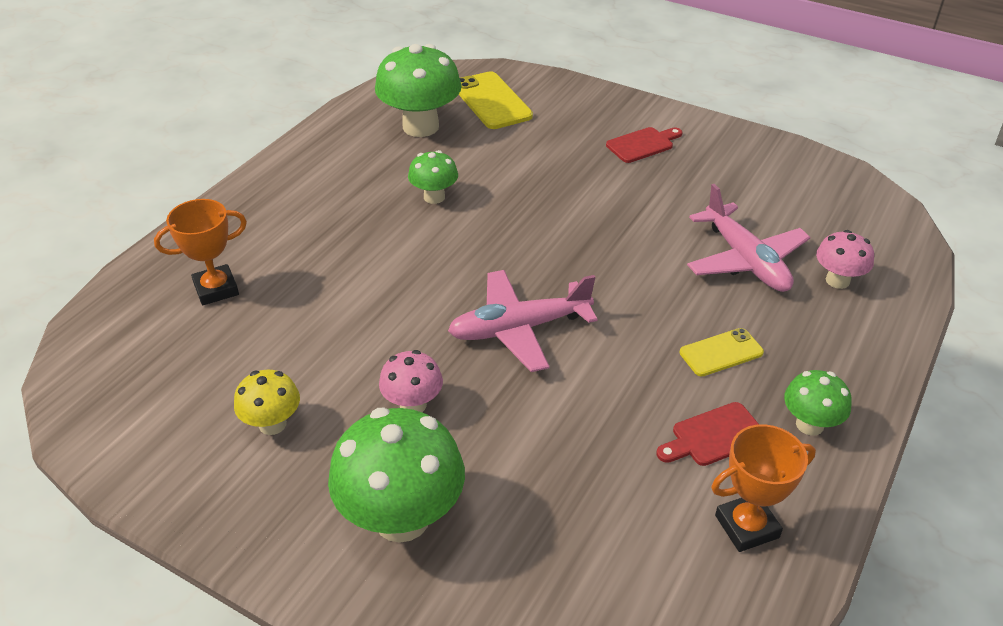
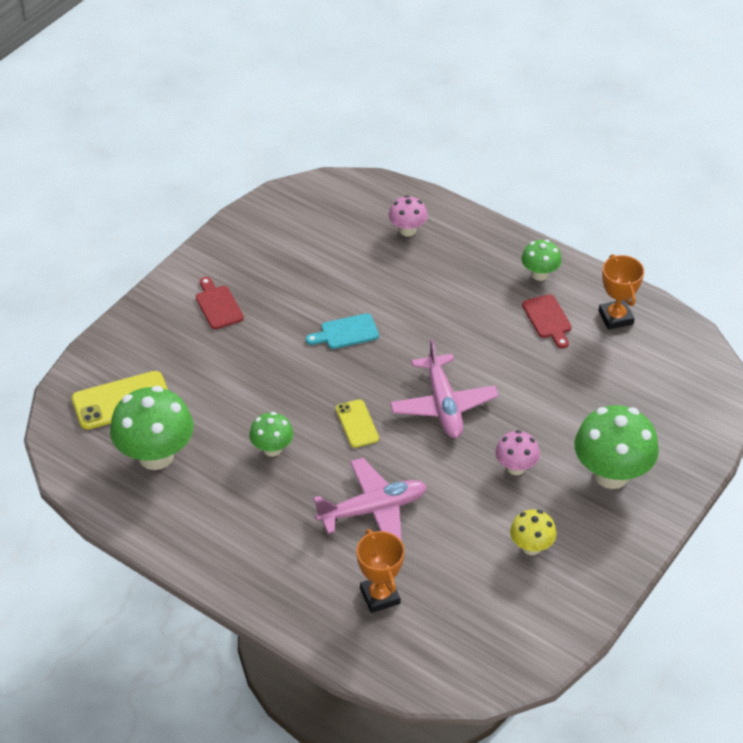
camera: 85 degrees left, 5 degrees up
yellow phone [679,328,764,376] -> yellow phone moved to [336,399,379,448]
pink plane [687,184,810,292] -> pink plane moved to [313,458,427,541]
none -> turquoise cutting board [306,313,379,349]

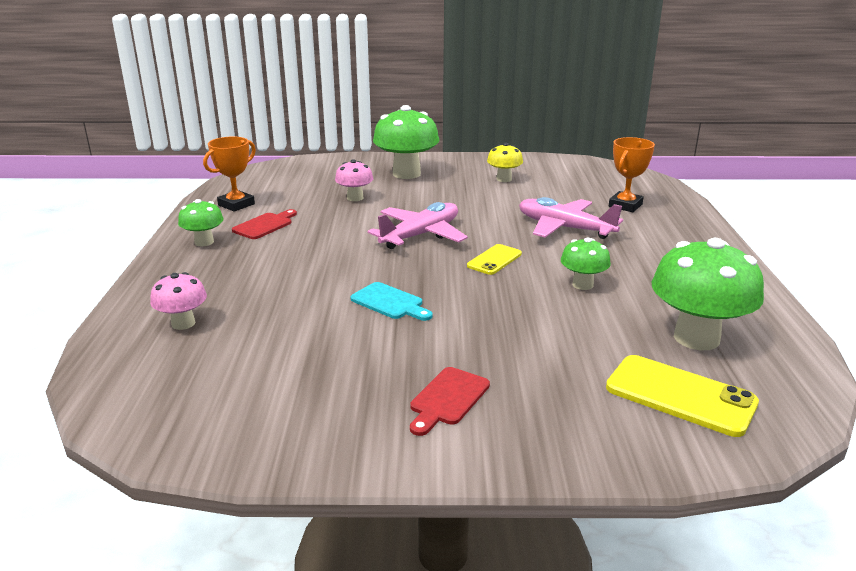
camera: 125 degrees left, 20 degrees down
pink mushroom [495,430,540,475] -> pink mushroom moved to [335,159,373,201]

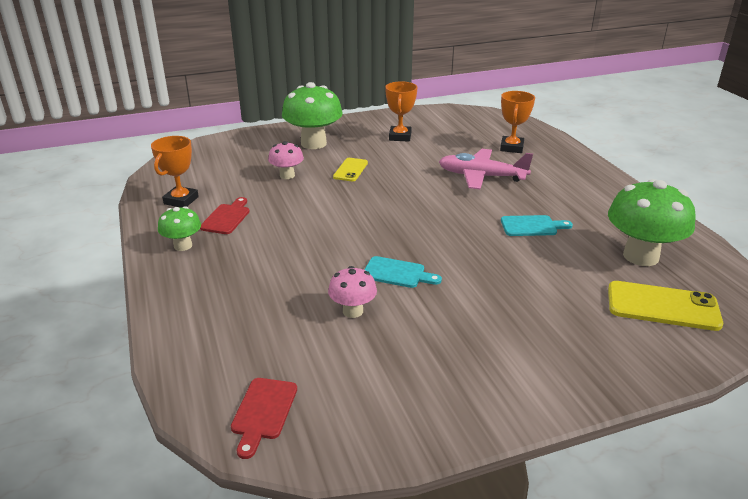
camera: 20 degrees left, 5 degrees up
pink mushroom [150,272,207,330] -> pink mushroom moved to [328,266,377,318]
pink plane [368,202,468,249] -> none
red cutting board [410,367,490,436] -> red cutting board moved to [231,378,297,459]
yellow phone [467,244,522,275] -> yellow phone moved to [333,158,368,181]
yellow mushroom [487,143,523,182] -> orange trophy [385,81,418,142]
green mushroom [561,237,611,290] -> turquoise cutting board [501,215,573,236]

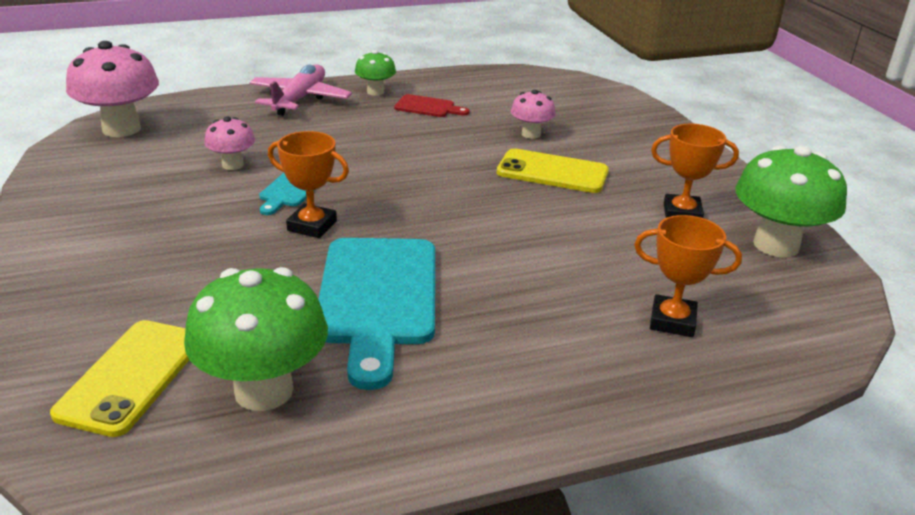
camera: 90 degrees right, 0 degrees up
orange trophy [151,136,199,207] -> orange trophy moved to [268,131,349,238]
red cutting board [231,378,297,459] -> pink mushroom [66,41,159,137]
green mushroom [282,82,343,149] -> green mushroom moved to [735,145,847,258]
yellow phone [333,158,368,181] -> yellow phone [497,149,609,193], size x1.66
pink plane [439,149,533,190] -> pink plane moved to [249,64,352,116]
turquoise cutting board [501,215,573,236] -> turquoise cutting board [318,238,435,390], size x2.15

